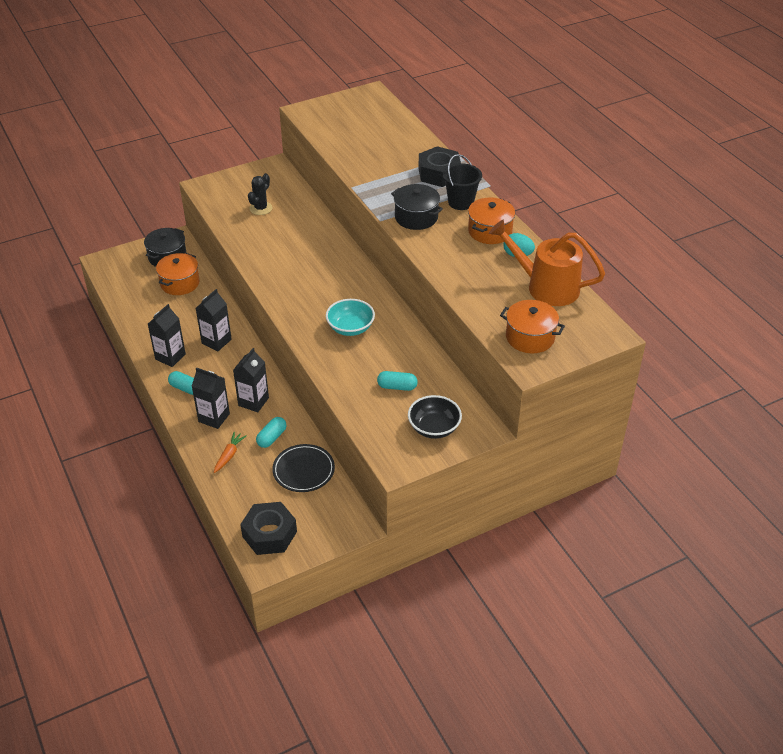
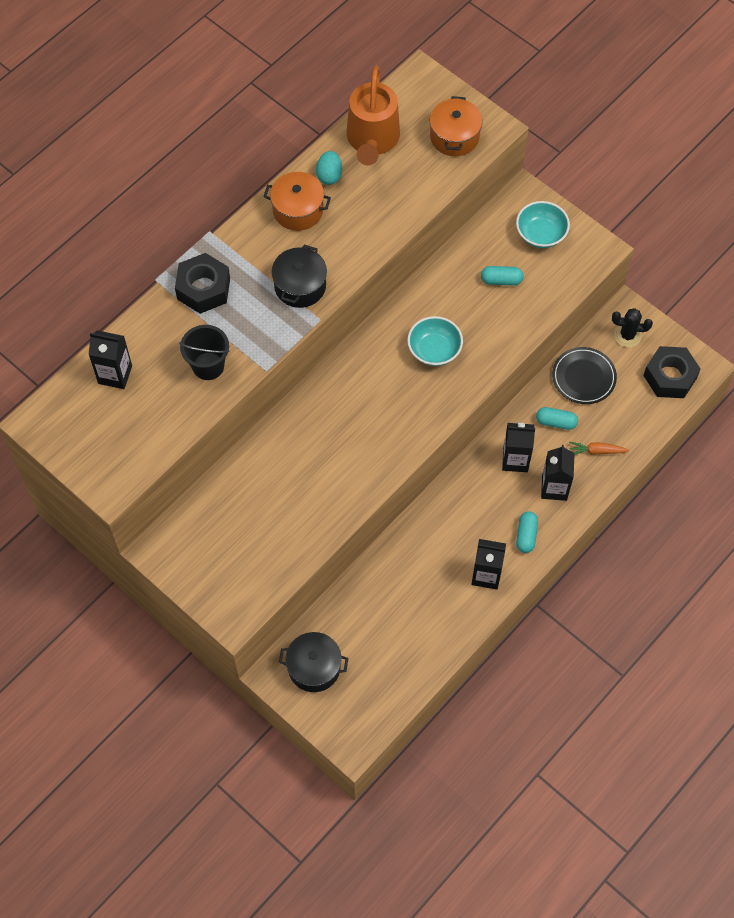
camera: 110 degrees left, 20 degrees up
orange pot [156,253,200,295] -> none
black carton [196,289,232,351] -> black carton moved to [89,330,132,389]
black cactus [248,173,272,215] -> black cactus moved to [612,308,653,347]
turquoise capsule [377,371,418,391] -> turquoise capsule turned 75 degrees counterclockwise [481,266,524,286]
black bowl [408,395,462,439] -> turquoise bowl [516,201,570,248]
black bucket [443,154,482,210] -> black bucket moved to [179,325,229,380]

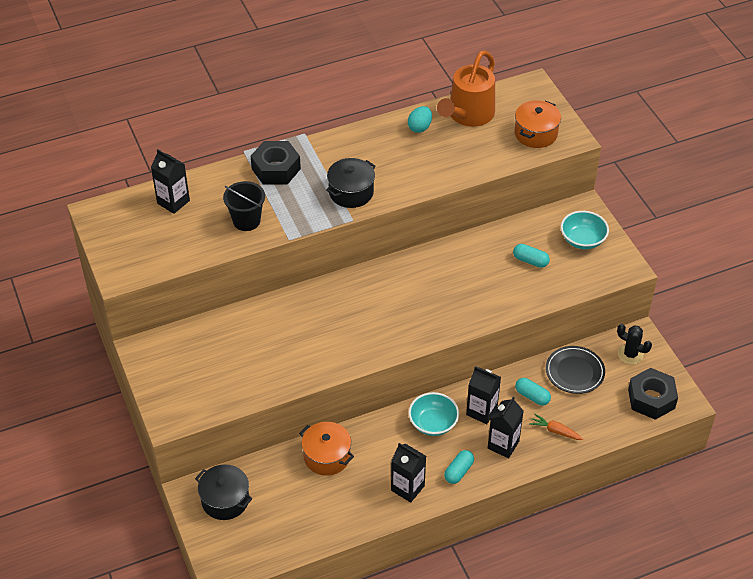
camera: 25 degrees right, 15 degrees down
orange pot [264,172,331,231] -> orange pot moved to [299,422,354,476]
turquoise bowl [407,316,463,366] -> turquoise bowl moved to [409,392,459,436]

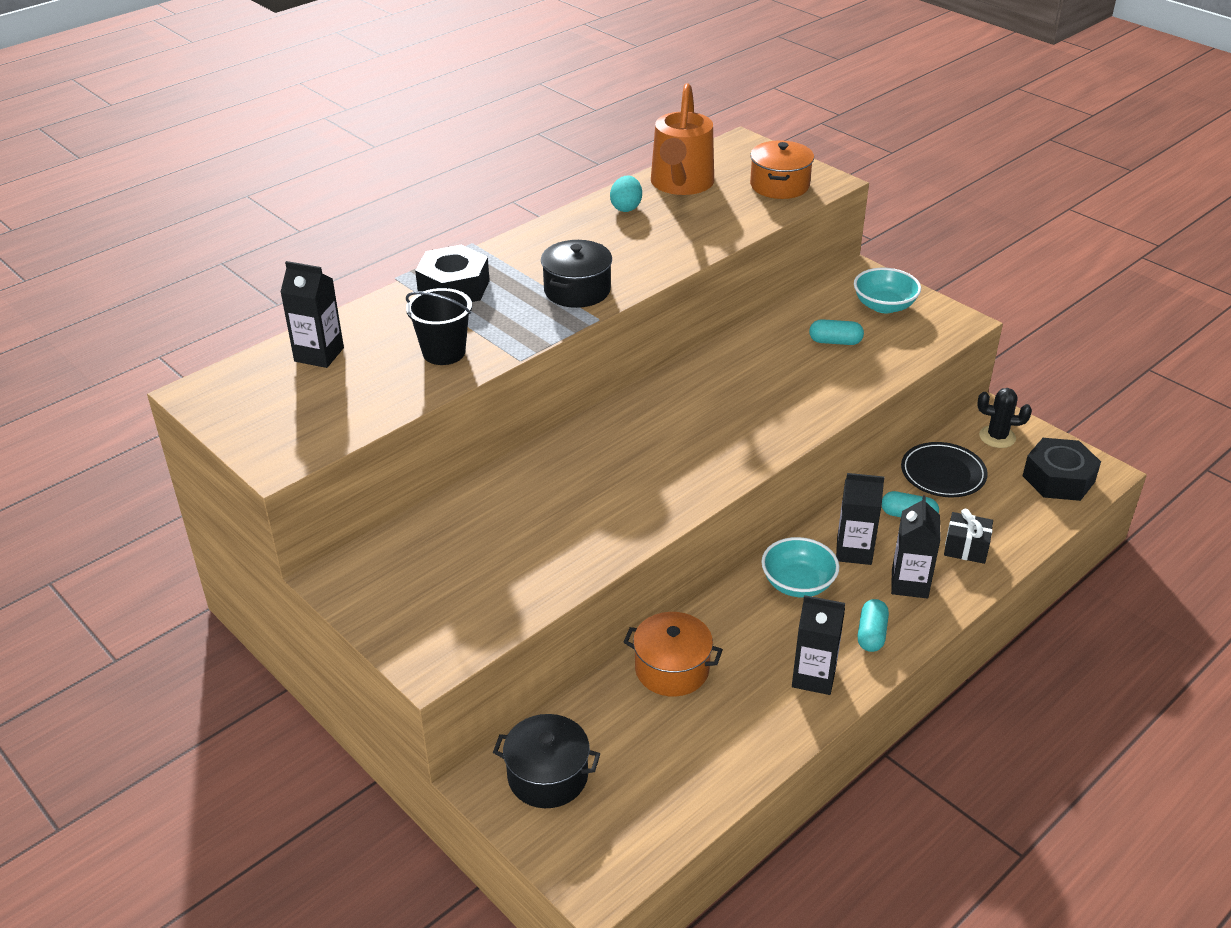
camera: 20 degrees left, 10 degrees down
orange carrot [529,413,583,440] -> black gift [944,509,993,564]

